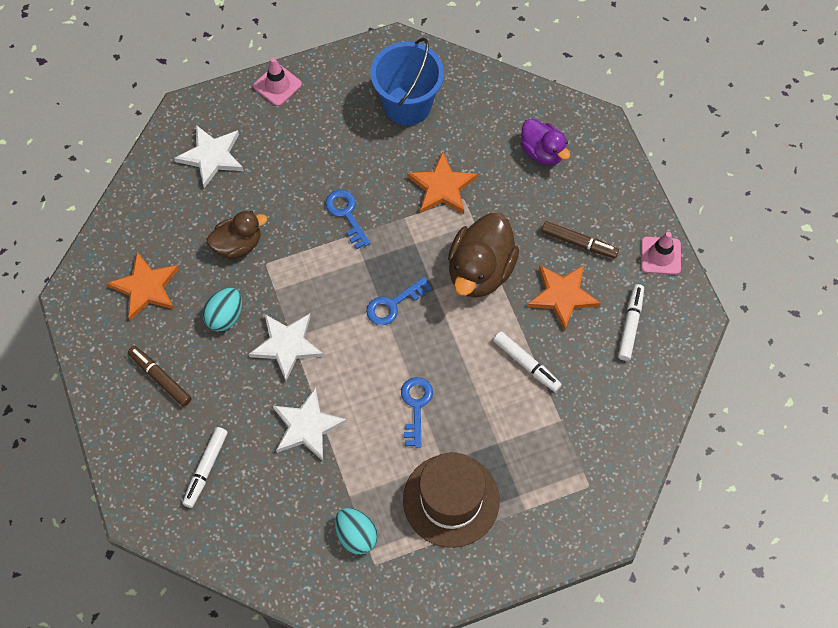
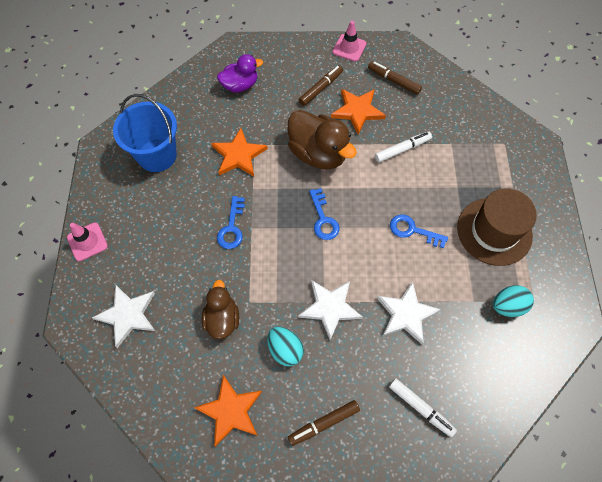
camera: 70 degrees left, 0 degrees up
blue key [325,190,370,249] -> blue key turned 75 degrees counterclockwise [217,196,245,249]
white marker [618,284,644,361] -> brown marker [368,61,422,95]

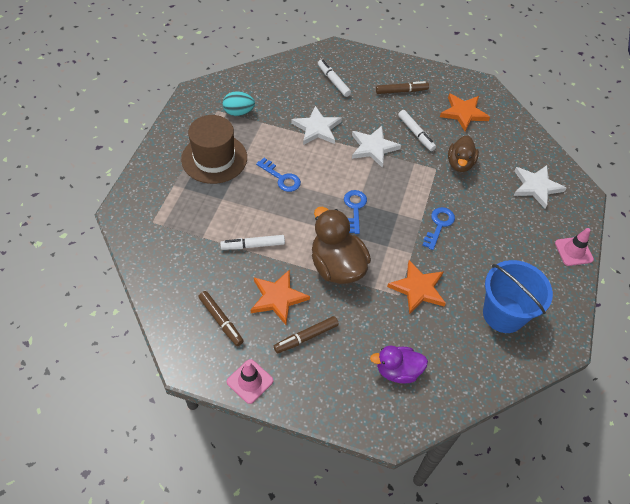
camera: 165 degrees left, 10 degrees down
turquoise egg [267,327,304,367] -> white marker [398,110,436,151]

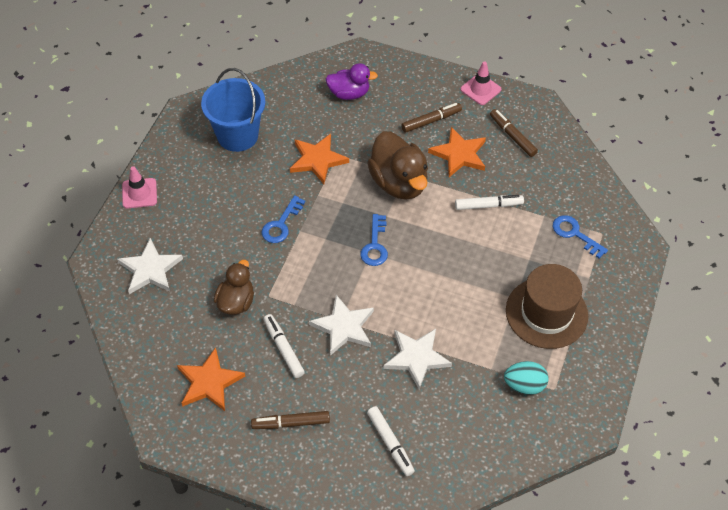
camera: 175 degrees left, 0 degrees up
blue key [256,158,301,192] -> blue key moved to [552,215,608,259]

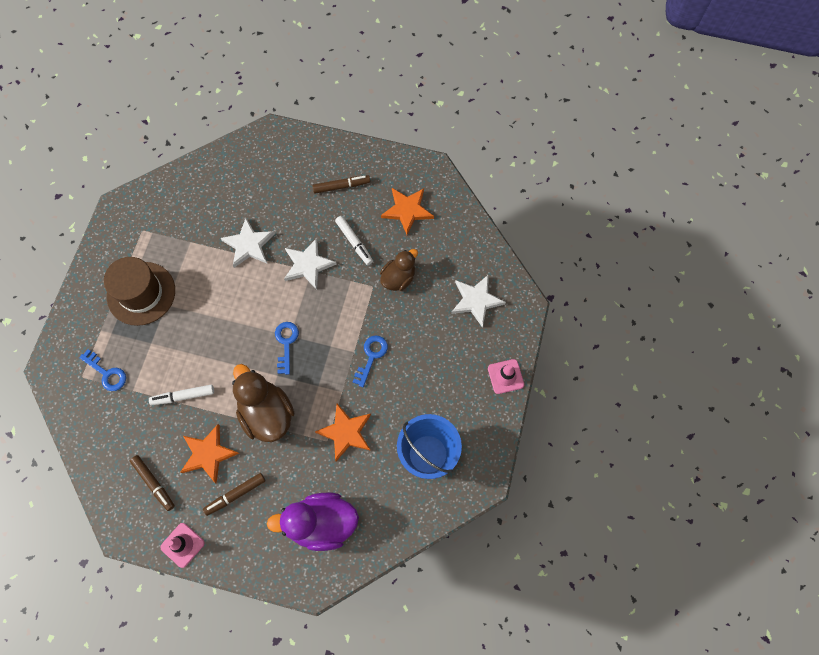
camera: 175 degrees right, 15 degrees up
brown duck [214,260,254,315] -> brown duck turned 150 degrees counterclockwise [380,249,418,291]
purple duck [326,63,378,100] -> purple duck [267,493,359,551], size x1.60
white marker [367,406,415,476] -> none
turquoise egg [504,361,549,395] -> none

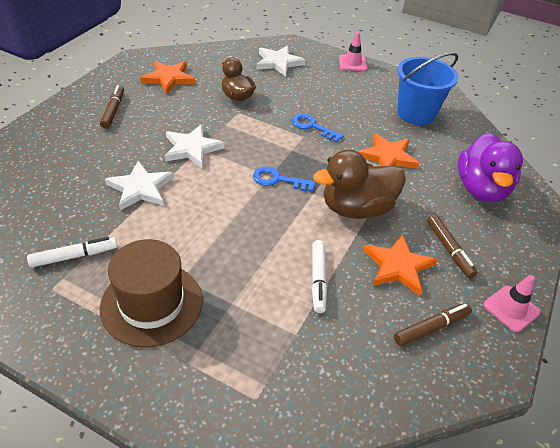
camera: 80 degrees left, 25 degrees down
blue key [79,349,126,391] -> none
white marker [335,216,373,265] -> white marker moved to [27,237,117,267]

